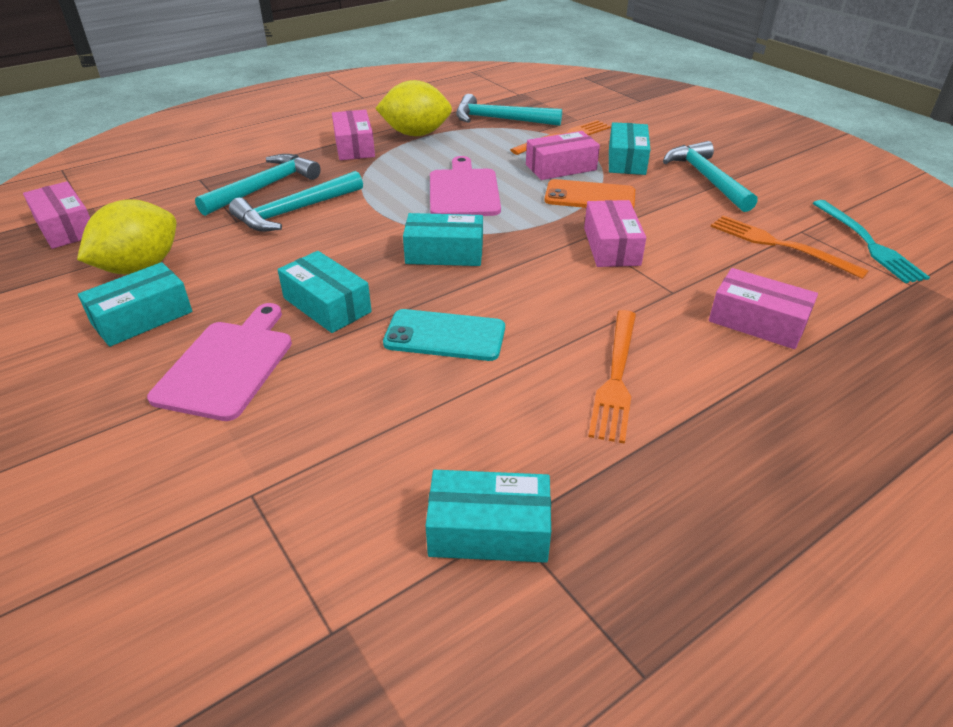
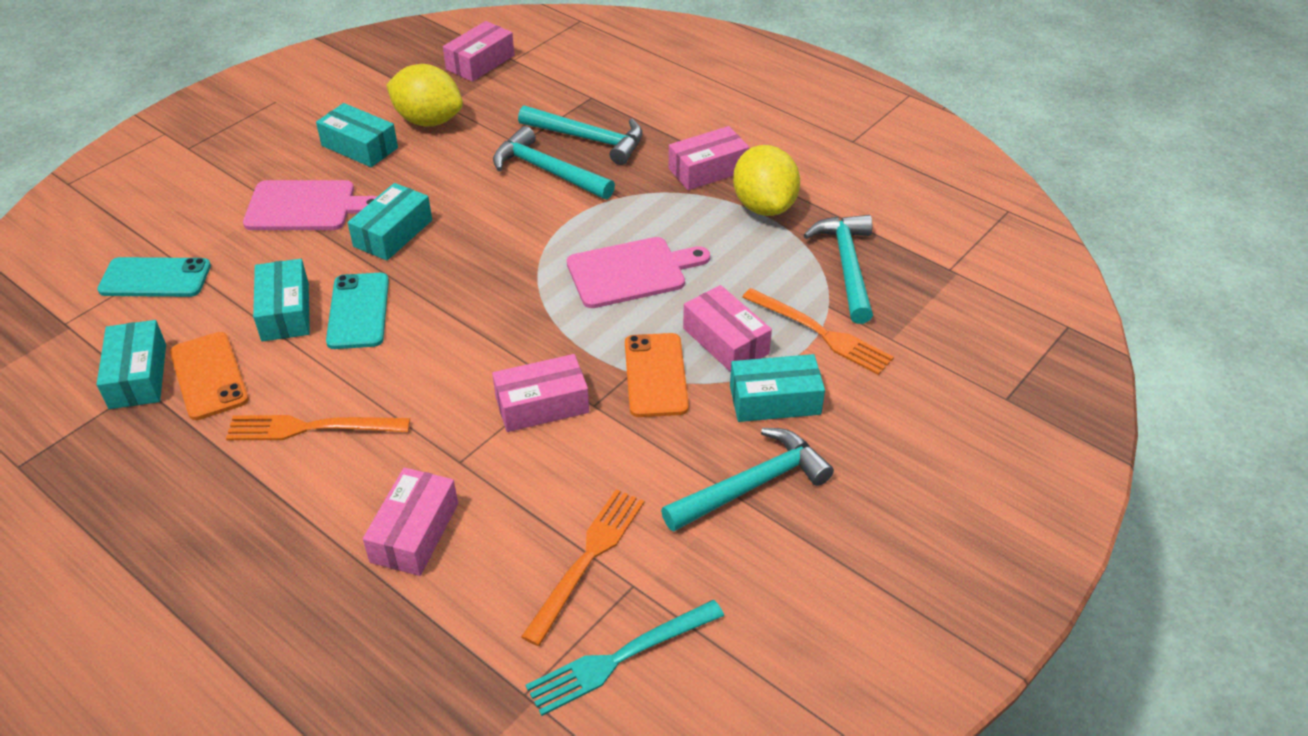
camera: 75 degrees right, 5 degrees up
turquoise box [403,213,483,266] -> turquoise box moved to [253,259,310,342]
none -> turquoise phone [97,257,211,297]
none -> orange phone [170,332,249,420]

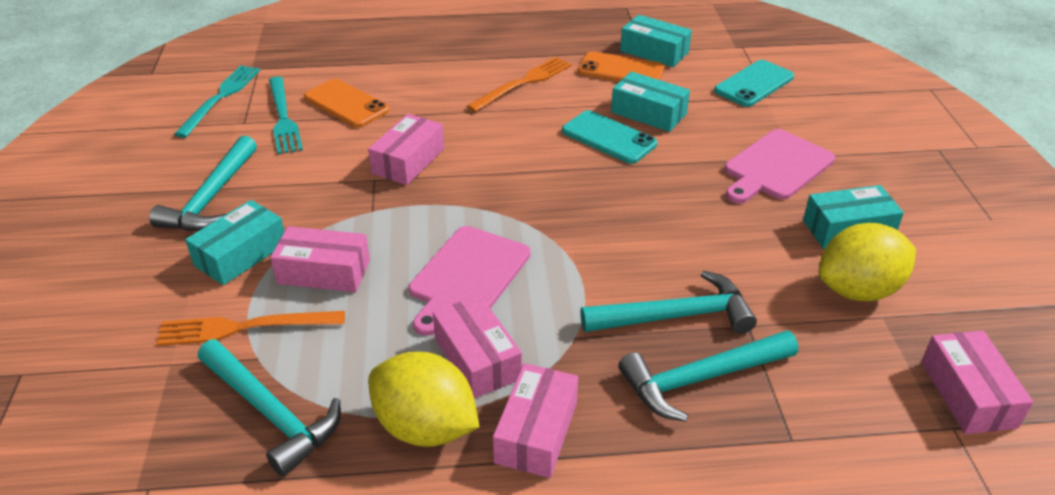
camera: 135 degrees right, 5 degrees down
turquoise box [347,183,432,261] -> none
pink box [363,467,458,576] -> pink box moved to [433,295,522,398]
orange fork [521,489,644,646] -> turquoise fork [269,76,303,154]
orange phone [625,333,689,417] -> orange phone moved to [304,79,390,128]

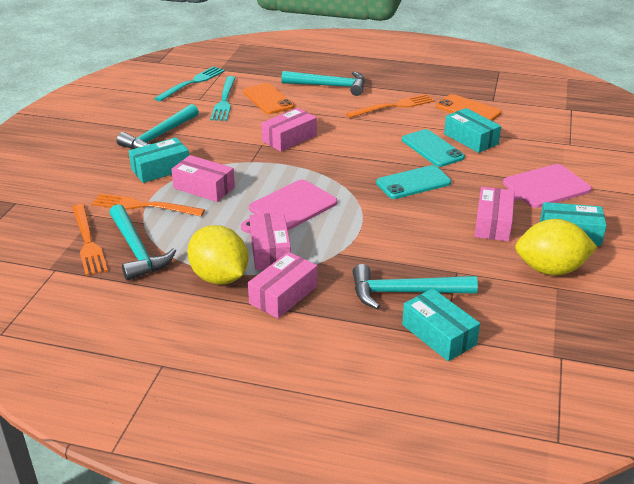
camera: 20 degrees right, 5 degrees down
turquoise hammer [580,270,757,333] -> turquoise hammer moved to [281,71,365,96]
turquoise box [620,15,692,67] -> turquoise box moved to [402,288,480,361]
turquoise phone [714,60,794,107] -> turquoise phone moved to [376,165,451,199]
pink box [921,331,1033,434] -> pink box moved to [474,187,515,242]
none -> orange fork [72,204,108,276]

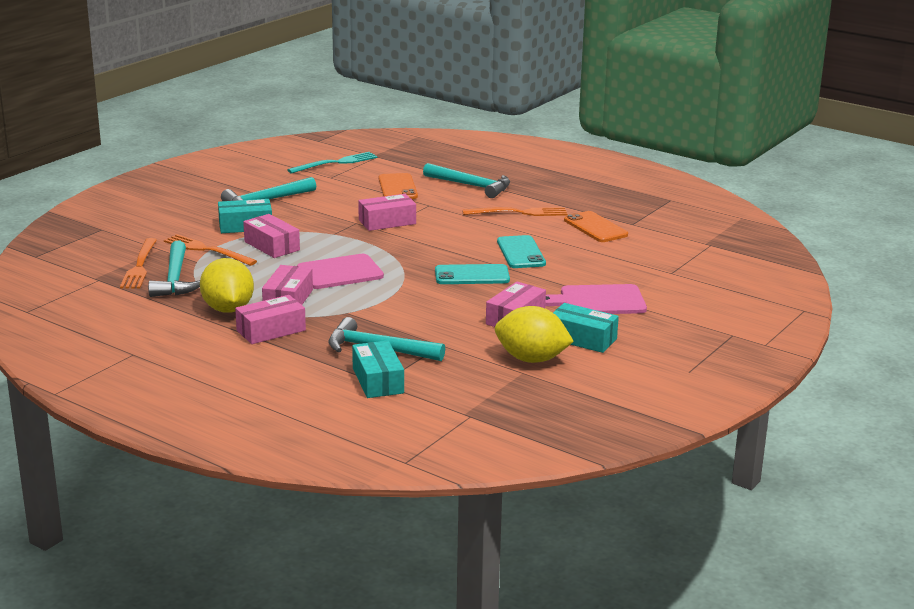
camera: 20 degrees right, 10 degrees down
turquoise fork [210,76,236,121] -> none
turquoise box [444,108,501,153] -> none

